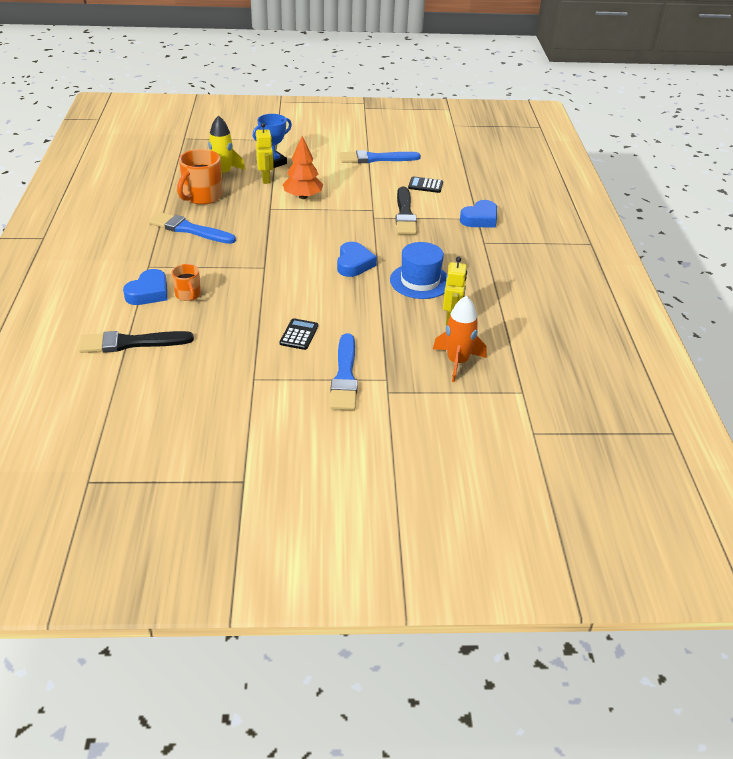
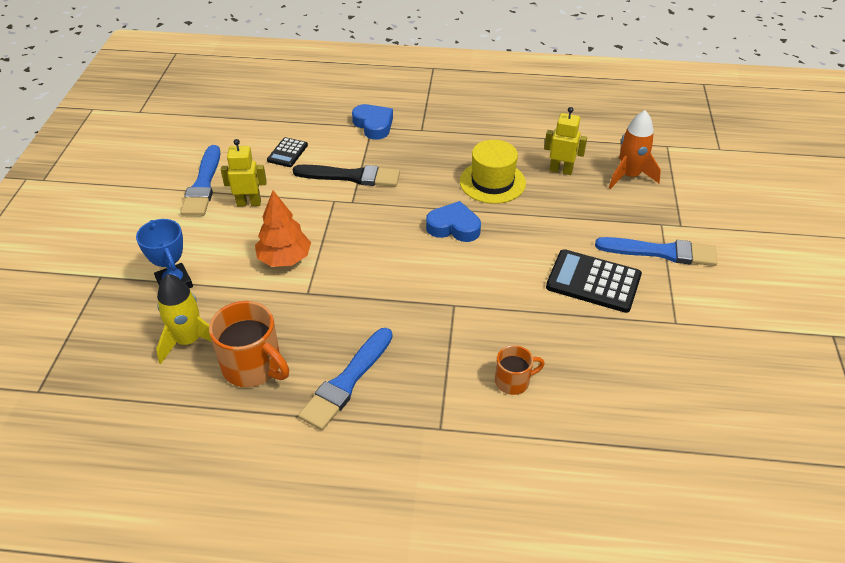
camera: 80 degrees left, 5 degrees up
black brush [78,331,194,353] -> none
blue heart [123,269,167,305] -> none
yellow robot [256,123,274,184] -> yellow robot moved to [221,139,267,207]
black calculator [280,318,318,350] -> black calculator [546,249,642,313], size x1.79
blue hat [390,242,448,299] -> yellow hat [460,140,526,204]

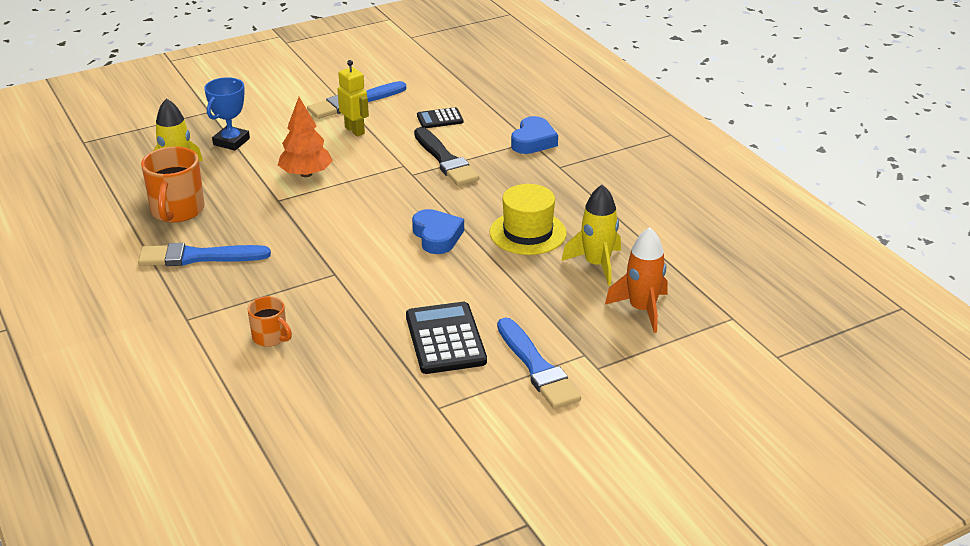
camera: 55 degrees right, 10 degrees down
yellow robot [544,107,587,175] -> yellow rocket [562,184,621,286]

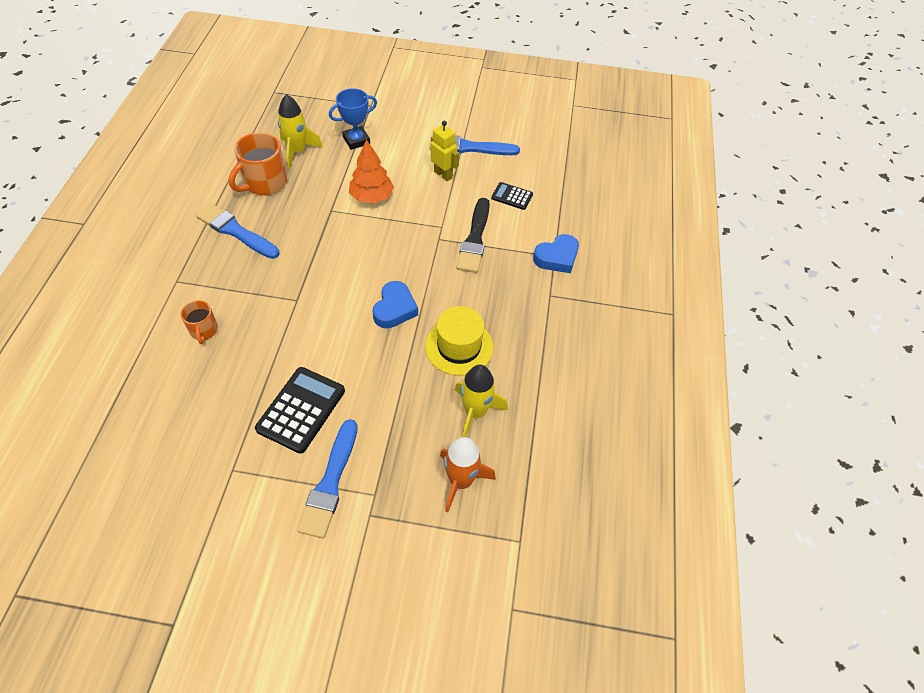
camera: 35 degrees right, 20 degrees up
yellow robot [337,60,369,136] -> yellow robot turned 45 degrees counterclockwise [431,121,459,181]

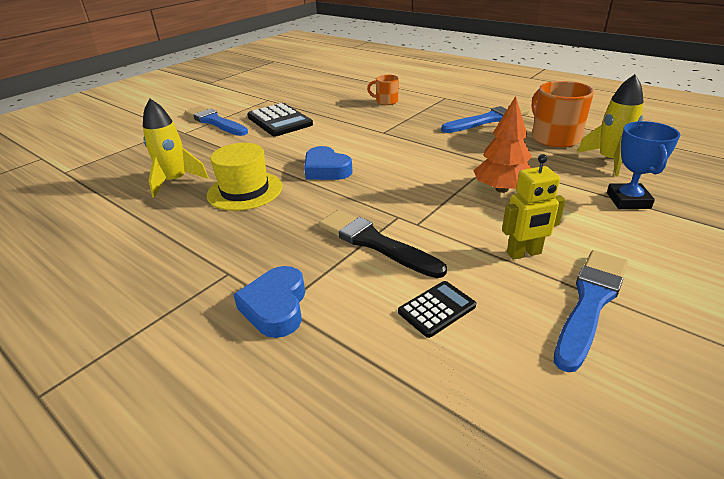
camera: 125 degrees right, 20 degrees down
orange rocket [440,437,496,512] -> none

